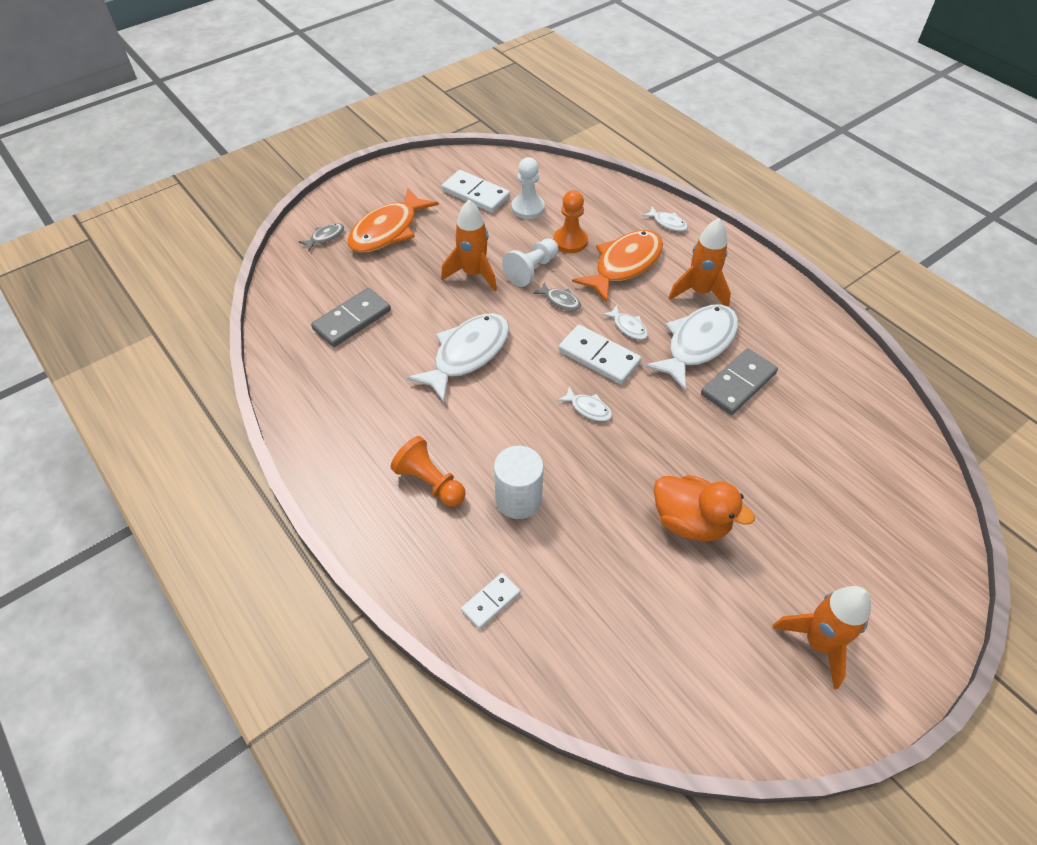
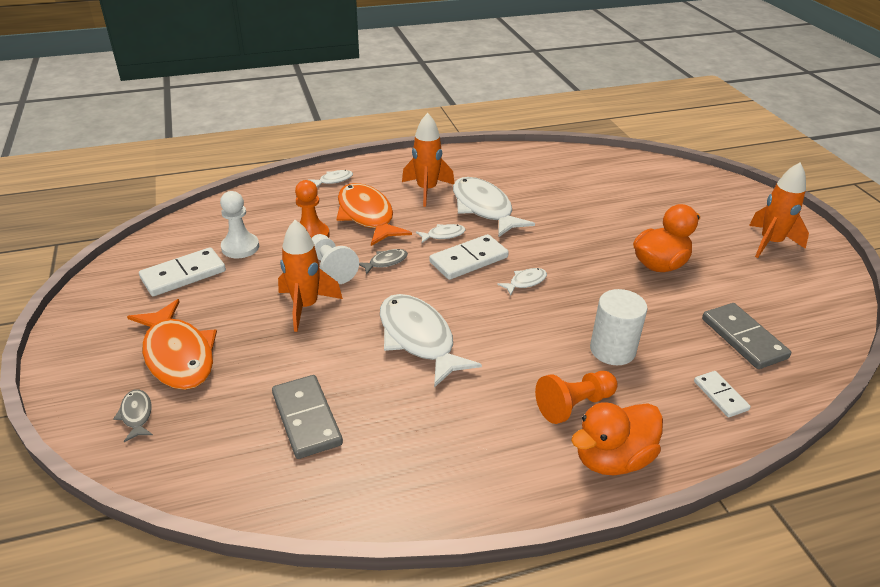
camera: 70 degrees left, 15 degrees down
grey domino [701,348,778,415] -> grey domino moved to [702,303,791,369]
none -> orange duck [571,402,663,475]

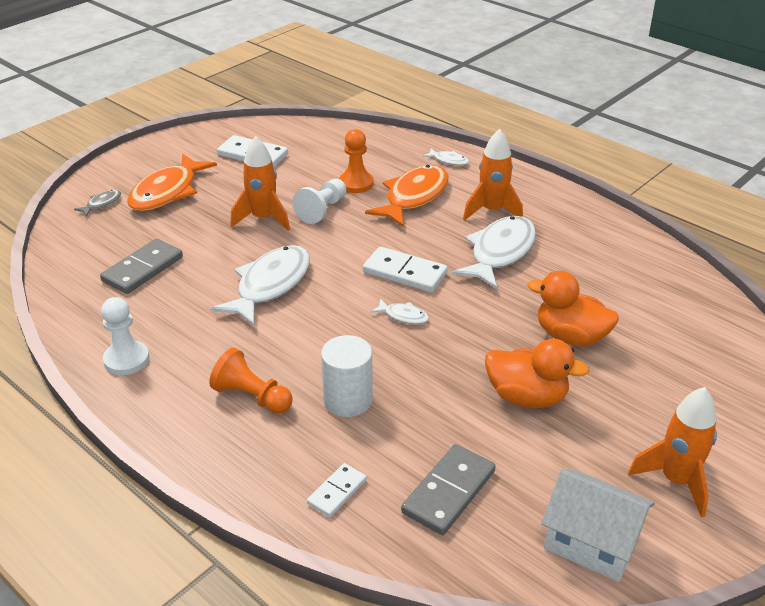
camera: 60 degrees right, 0 degrees up
white pawn [220,191,259,258] -> white pawn moved to [101,297,149,375]
grey fish [359,249,408,275] -> none
white fish [416,224,466,243] -> none
orange duck [571,402,663,475] -> orange duck moved to [527,271,619,347]
none -> white house [541,469,655,582]

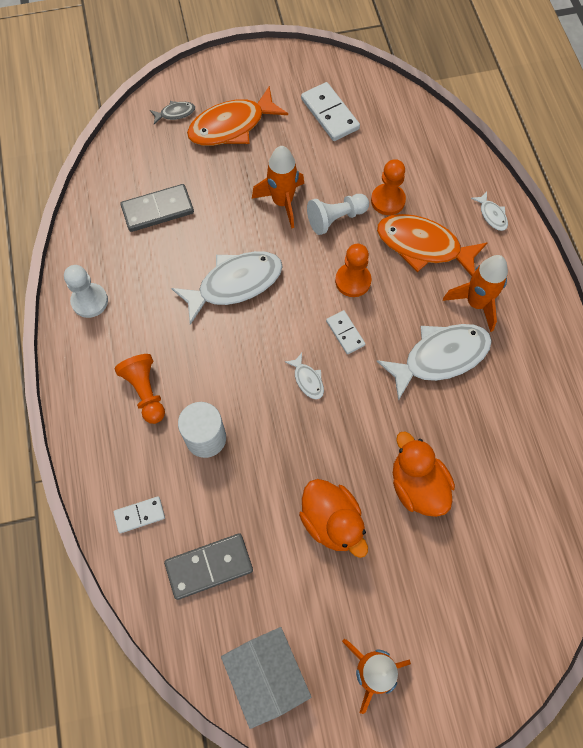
camera: 35 degrees right, 30 degrees up
white domino [363,246,448,293] -> white domino [326,310,365,354], size x0.60
orange fish [365,165,449,227] -> orange fish turned 135 degrees counterclockwise [377,214,488,276]
none -> orange pawn [335,244,372,297]

